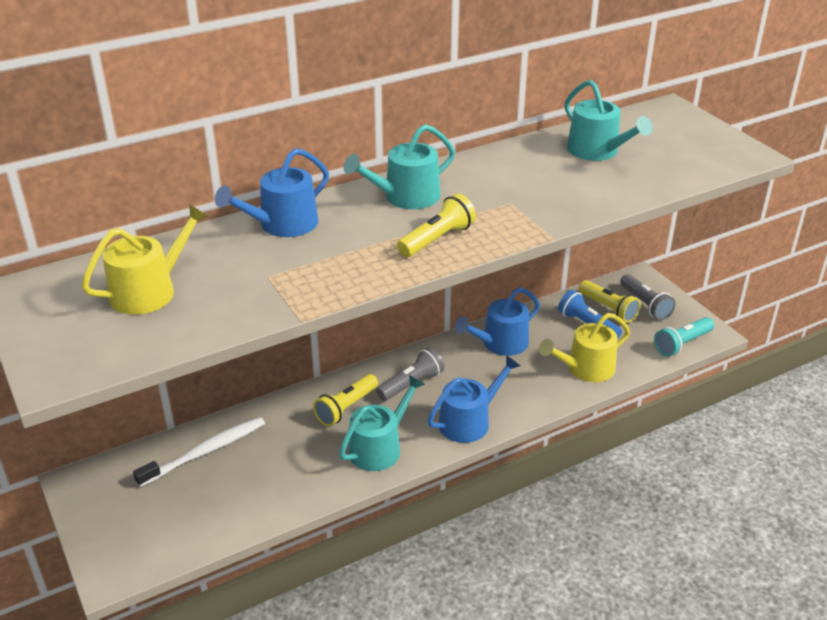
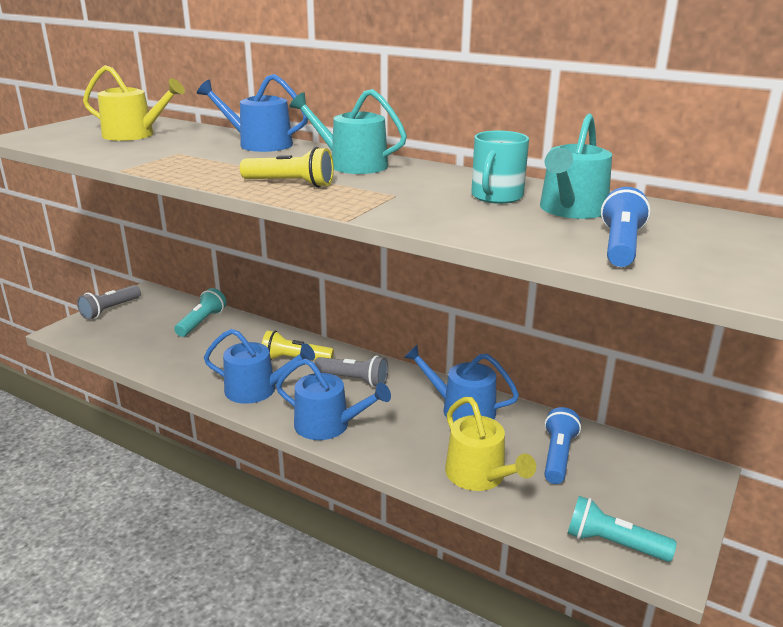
camera: 60 degrees right, 10 degrees down
white toothbrush [133,417,265,487] -> turquoise flashlight [174,288,227,337]
turquoise watering can [339,375,425,471] -> blue watering can [204,329,315,404]
yellow watering can [539,313,630,382] -> yellow watering can turned 150 degrees counterclockwise [445,397,536,491]
yellow flashlight [579,280,641,323] -> none
grey flashlight [620,274,676,320] -> grey flashlight moved to [77,285,141,320]
none -> turquoise mug [471,131,529,204]
none -> blue flashlight [601,187,651,267]

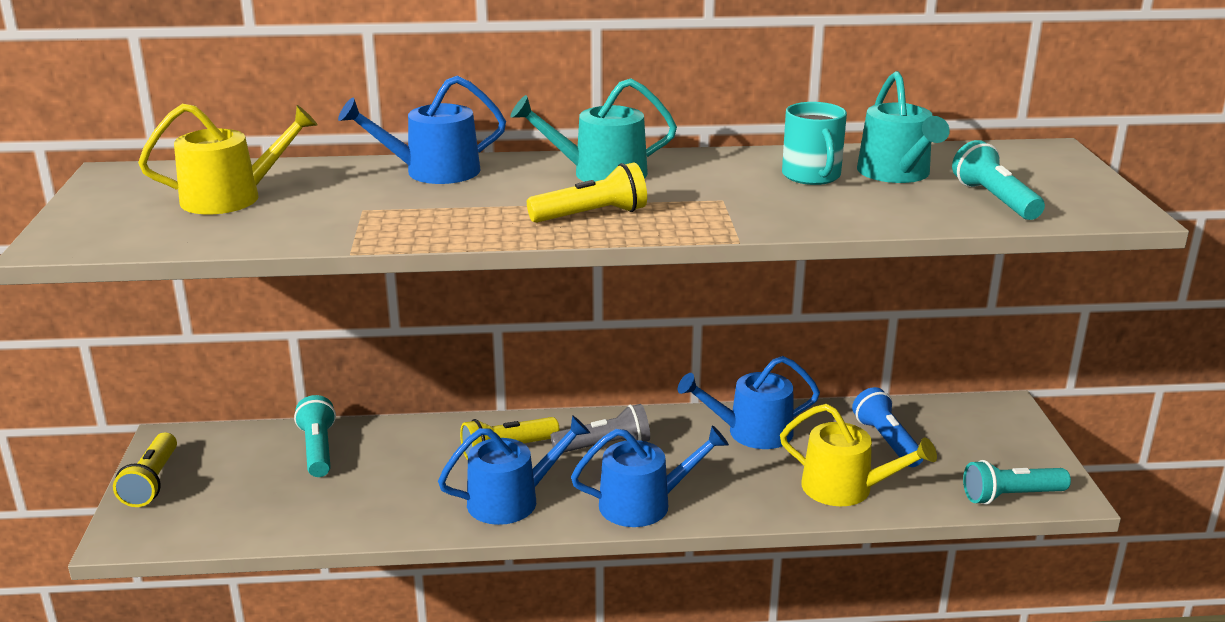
camera: 35 degrees left, 0 degrees up
grey flashlight [77,285,141,320] -> yellow flashlight [113,433,177,507]
blue flashlight [601,187,651,267] -> turquoise flashlight [952,140,1045,220]

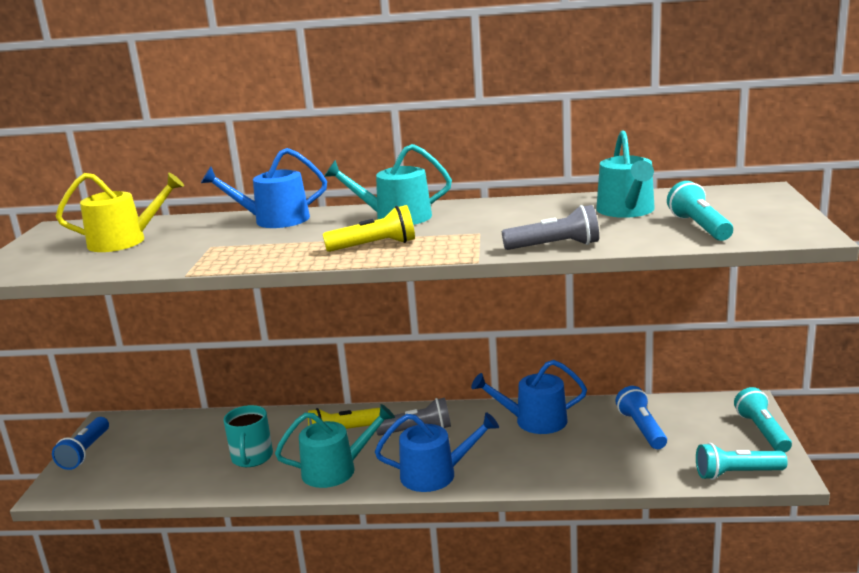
camera: 10 degrees right, 5 degrees down
yellow flashlight [113,433,177,507] -> blue flashlight [52,417,109,470]
turquoise flashlight [294,395,336,477] -> turquoise flashlight moved to [734,387,792,453]
blue watering can [438,415,590,525] -> turquoise watering can [275,404,395,488]
yellow watering can [780,404,937,506] -> none
turquoise mug [782,102,847,185] -> turquoise mug moved to [224,405,273,467]
none -> grey flashlight [502,205,599,250]

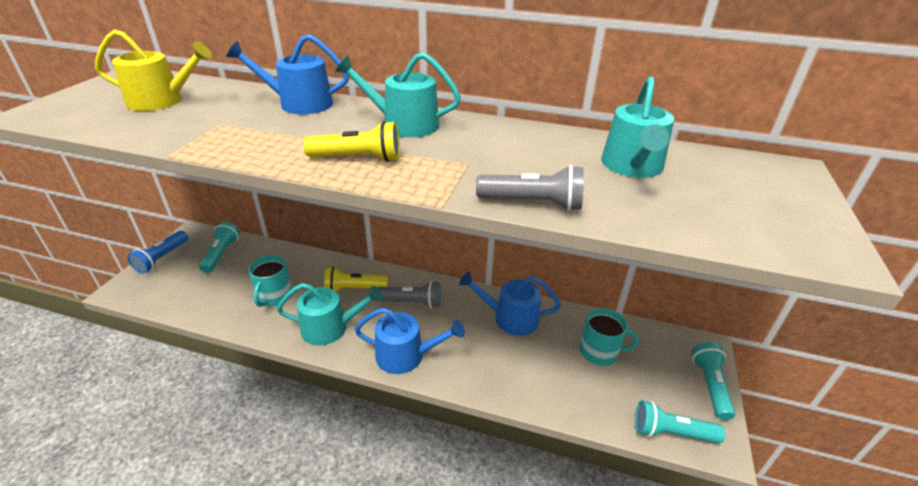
camera: 10 degrees right, 15 degrees up
blue flashlight [615,386,667,449] -> turquoise mug [580,308,639,366]
turquoise flashlight [667,181,733,241] -> turquoise flashlight moved to [199,222,240,273]

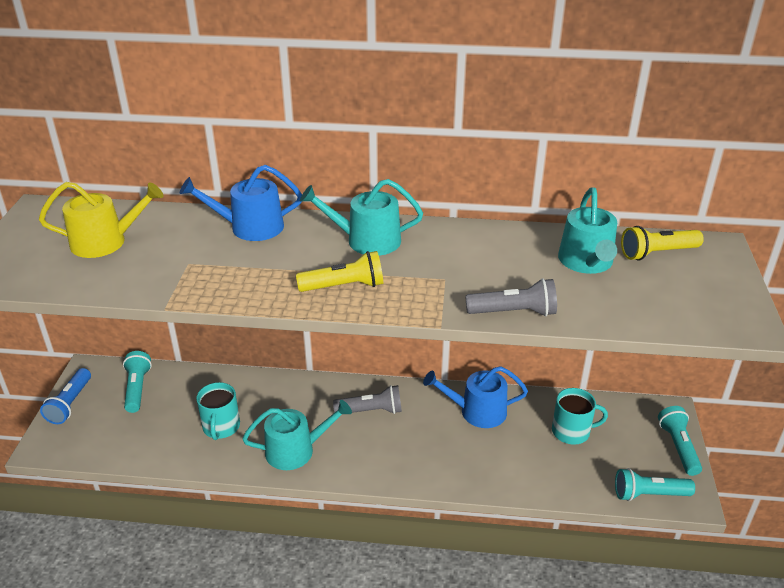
camera: 10 degrees left, 0 degrees up
yellow flashlight [324,267,388,291] -> yellow flashlight moved to [621,226,704,260]
blue watering can [355,308,465,374] -> none

